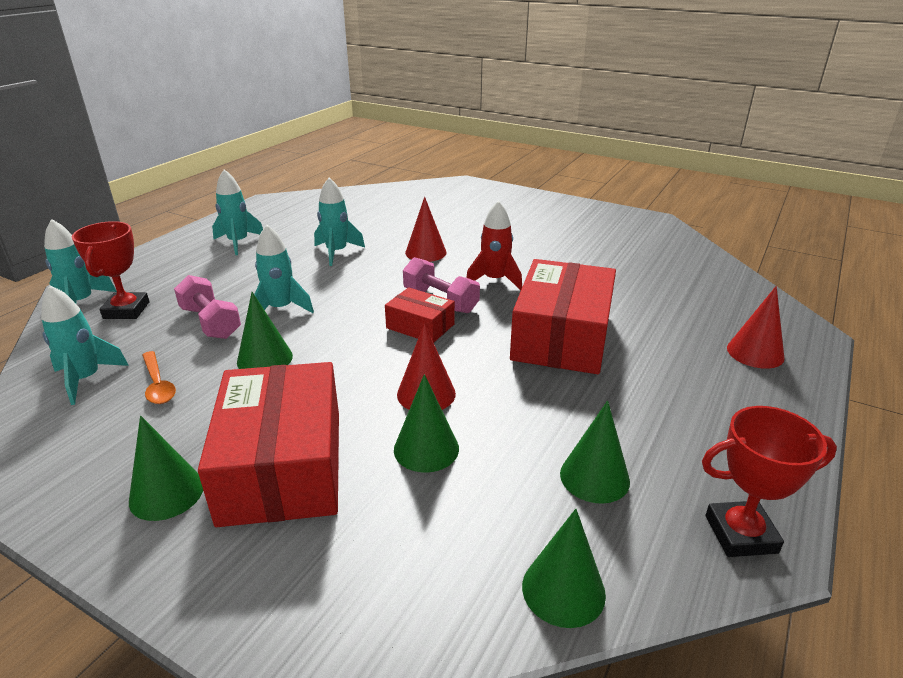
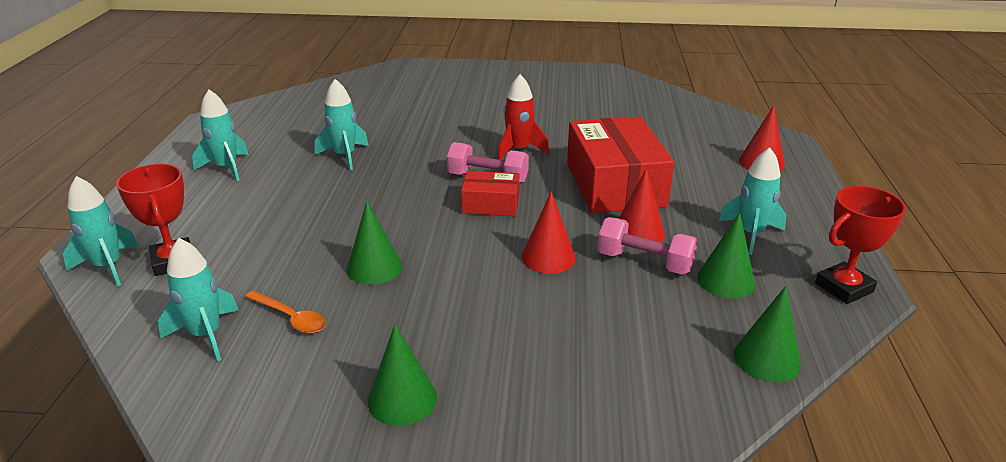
camera: 25 degrees left, 0 degrees up
pink dumbbell [174,275,241,339] -> pink dumbbell moved to [597,217,698,275]
red box [198,362,339,527] -> none
turquoise rocket [254,225,314,313] -> turquoise rocket moved to [719,147,787,255]
green cone [394,374,459,472] -> none
red cone [405,197,447,262] -> red cone moved to [619,168,665,242]

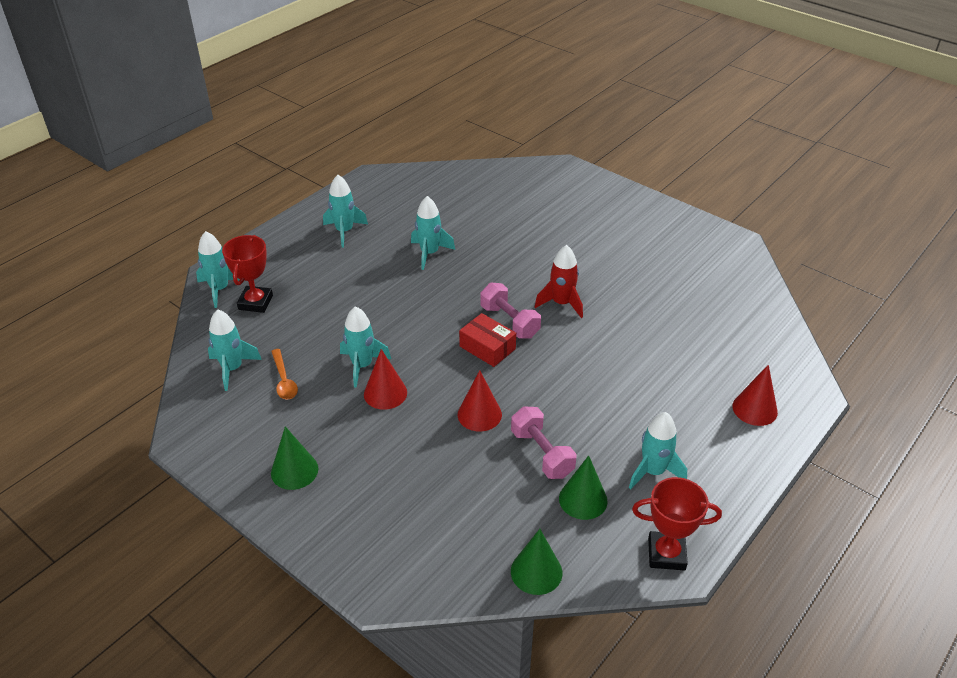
camera: 35 degrees right, 10 degrees up
green cone [347,201,402,285] -> turquoise rocket [340,306,391,388]
red box [567,116,674,213] -> none
red cone [619,168,665,242] -> red cone moved to [364,349,407,410]

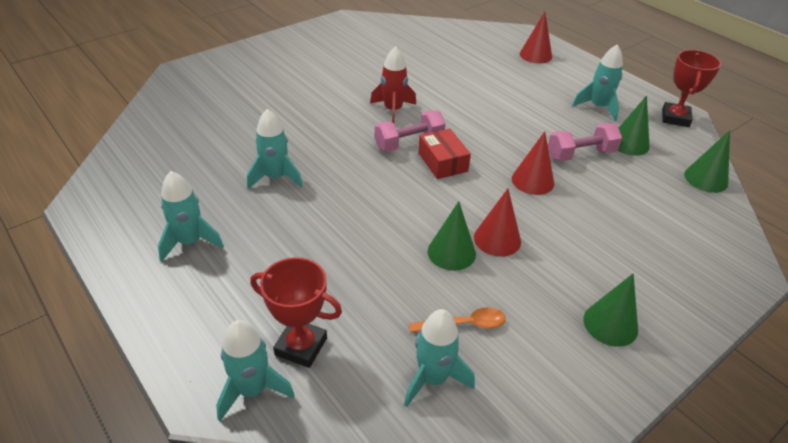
camera: 80 degrees left, 0 degrees up
turquoise rocket [340,306,391,388] -> green cone [428,201,476,271]
red box [459,313,516,367] -> red box turned 75 degrees counterclockwise [418,129,471,179]

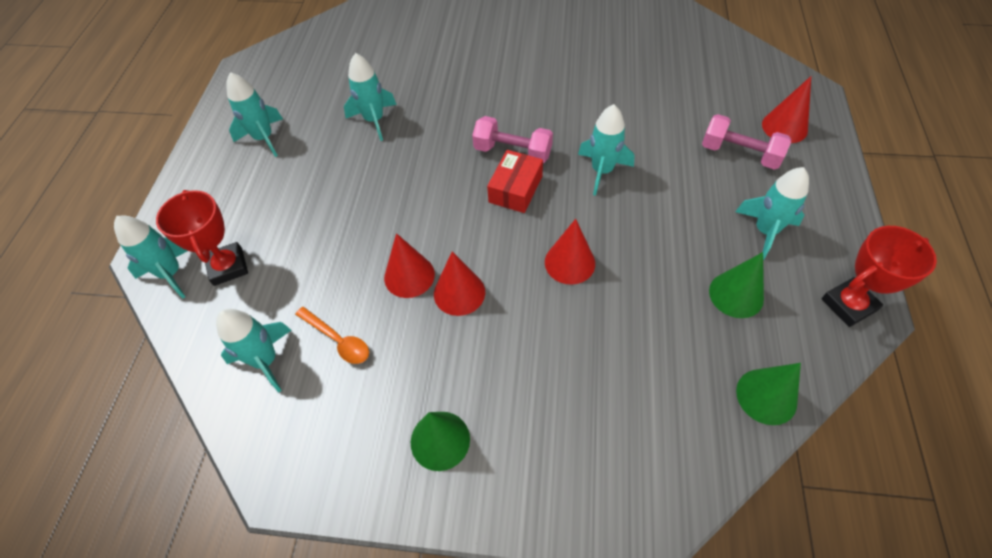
camera: 50 degrees right, 15 degrees up
red rocket [370,46,416,124] -> none
green cone [428,201,476,271] -> red cone [384,233,435,298]
pink dumbbell [548,123,622,161] -> pink dumbbell moved to [702,114,791,170]
none -> turquoise rocket [578,104,635,196]

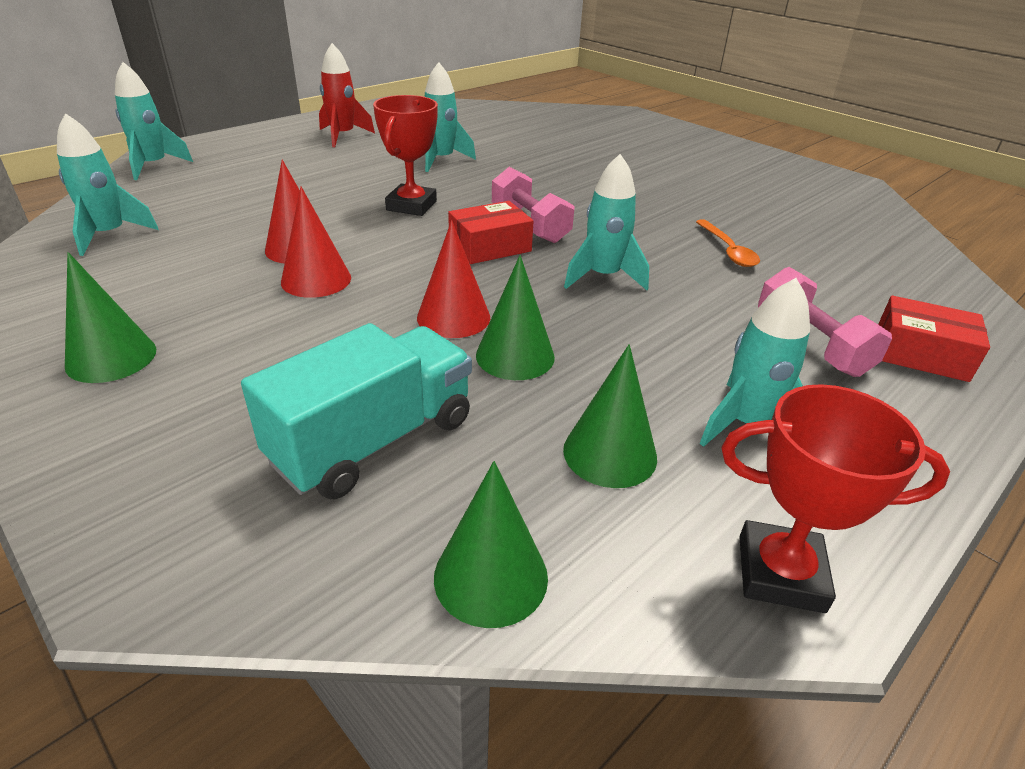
camera: 35 degrees right, 20 degrees down
red trophy [156,190,248,286] -> red trophy moved to [373,95,438,216]
turquoise rocket [226,72,283,157] -> red rocket [319,43,375,147]
orange spoon [295,307,369,364] -> orange spoon moved to [696,219,760,267]
red cone [762,76,811,143] -> red box [878,295,990,382]
none -> turquoise truck [241,323,472,499]
none -> green cone [476,255,555,380]

